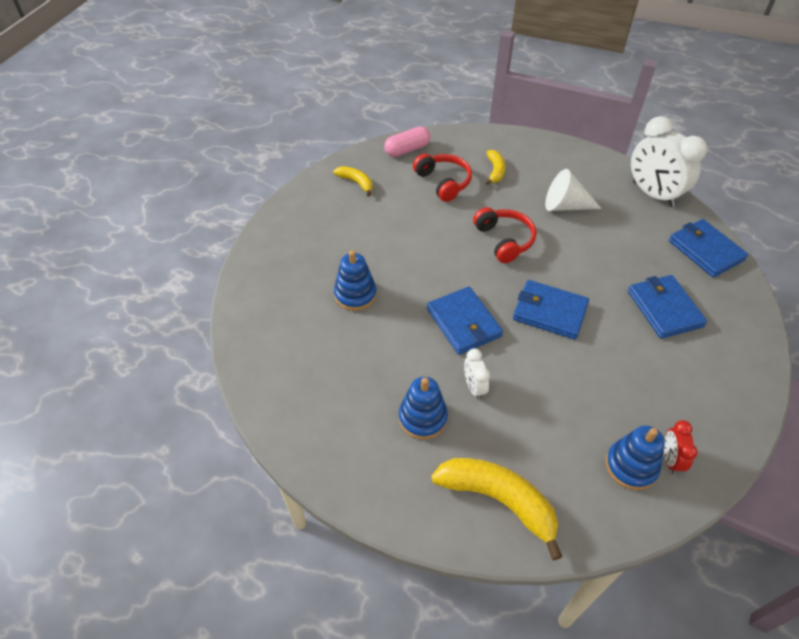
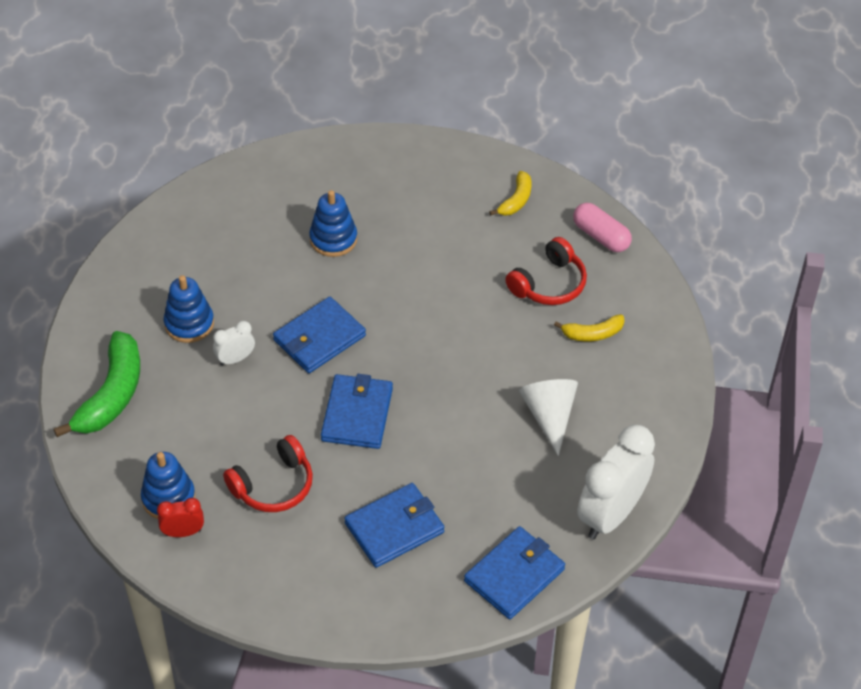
camera: 75 degrees right, 0 degrees up
yellow banana [431,458,563,560] -> green banana [54,331,140,437]
red headphones [473,207,536,263] -> red headphones moved to [223,435,313,512]

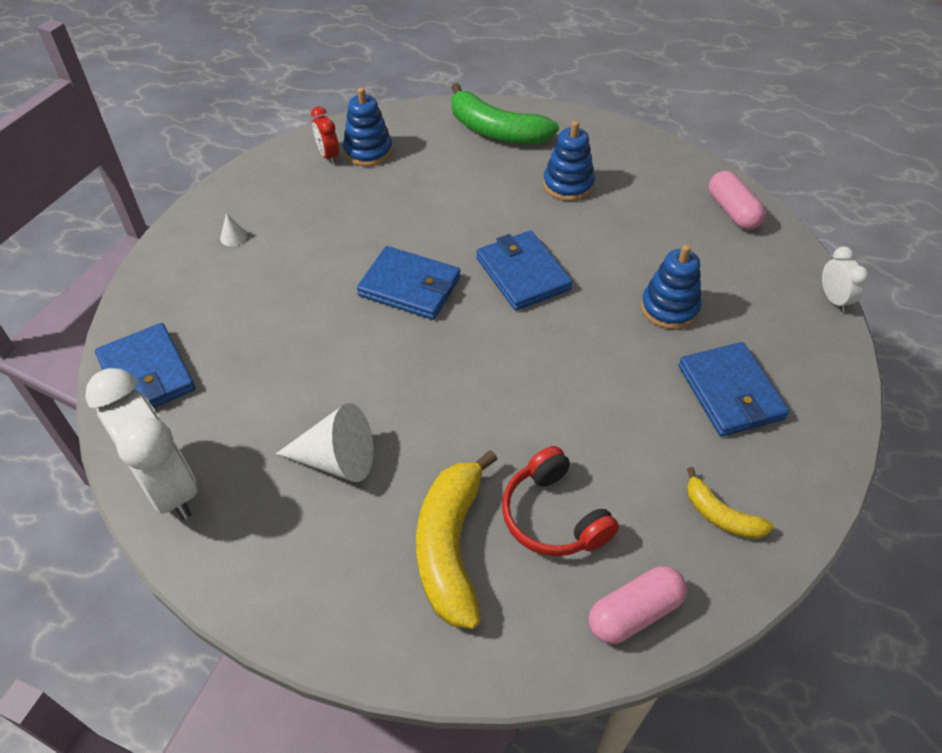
camera: 105 degrees right, 0 degrees up
red clock [157,498,204,537] -> red clock turned 150 degrees clockwise [311,106,339,164]
white clock [213,321,255,366] -> white clock moved to [822,247,869,312]
red headphones [223,435,313,512] -> none
blue wallet [344,483,444,568] -> blue wallet moved to [678,342,789,436]
yellow banana [554,314,624,341] -> yellow banana [416,450,498,629], size x1.87
none -> white cone [220,213,247,246]
none -> pink capsule [709,171,766,230]

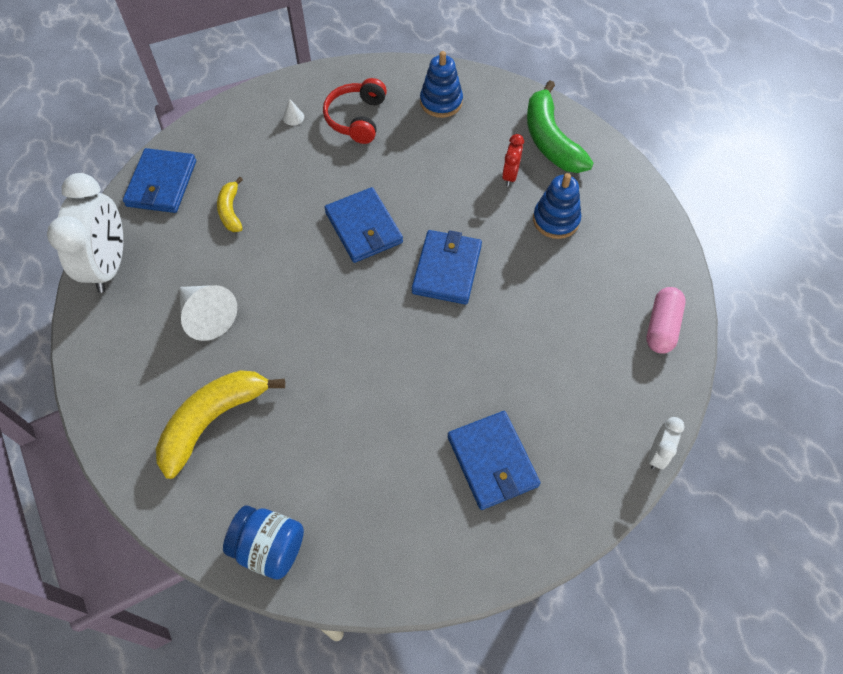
camera: 40 degrees right, 10 degrees up
red clock [311,106,339,164] -> red clock moved to [502,134,524,186]
red headphones [502,446,619,556] -> red headphones moved to [323,78,387,144]
pink capsule [589,566,687,644] -> blue jar [223,506,304,580]
blue stacking toy [641,244,701,329] -> none
blue wallet [678,342,789,436] -> blue wallet turned 45 degrees counterclockwise [448,411,540,510]
yellow banana [687,467,774,539] -> yellow banana moved to [217,177,243,232]

